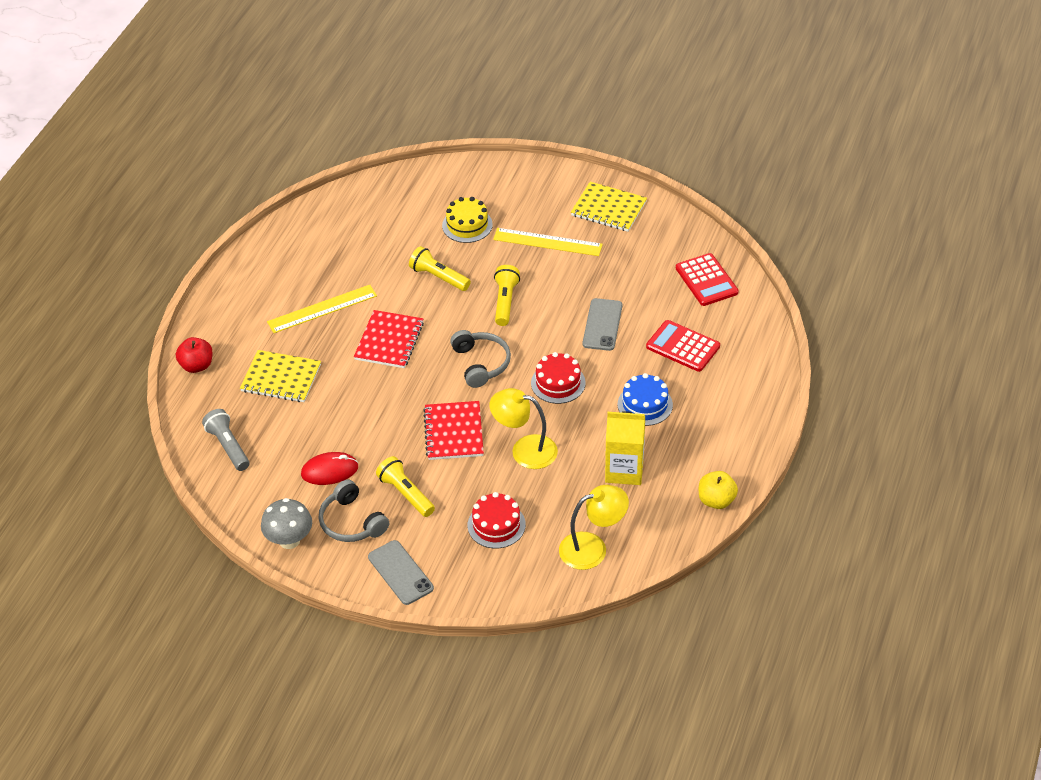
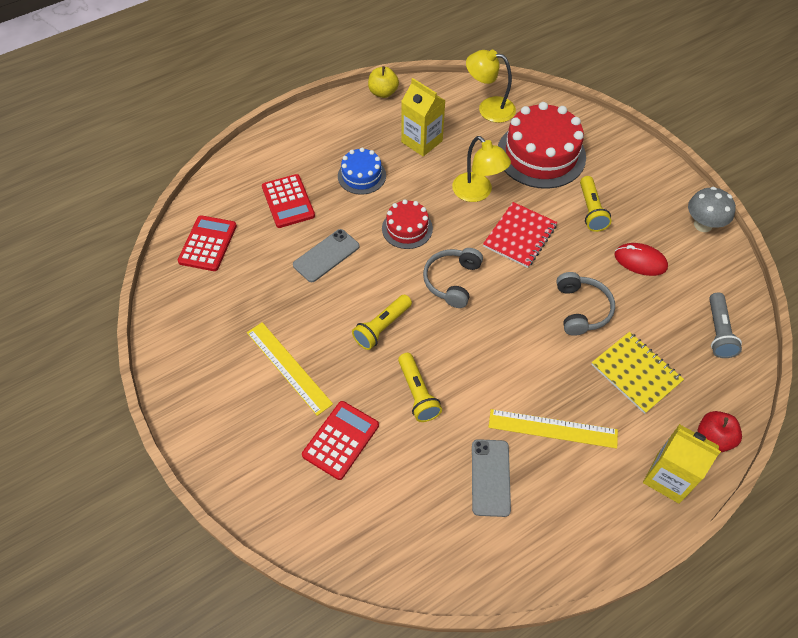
camera: 145 degrees left, 10 degrees up
grey headphones [318,480,389,542] -> grey headphones moved to [556,272,615,336]
red notebook [354,310,424,368] -> none
grey phone [368,540,434,605] -> grey phone moved to [472,439,511,517]
yellow cake [442,197,493,243] -> red calculator [302,401,379,480]
red cake [468,492,526,549] -> red cake [498,102,586,189], size x1.86
yellow notebook [571,182,647,232] -> none
none -> yellow carton [643,424,721,504]

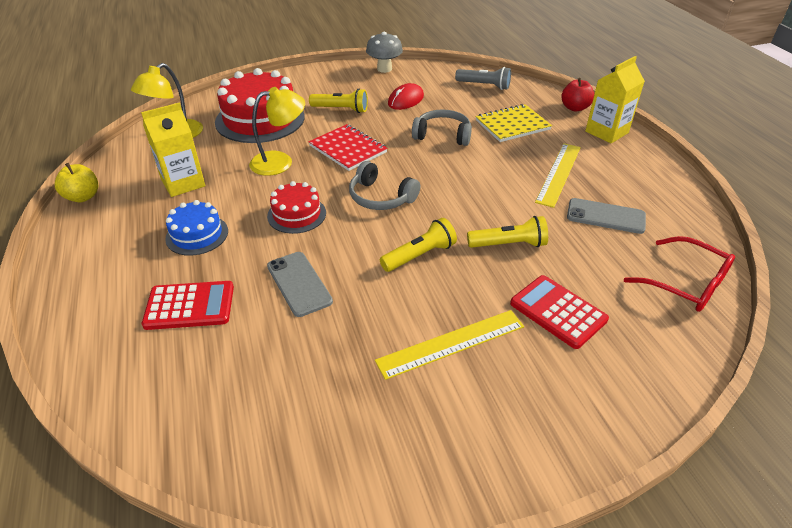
camera: 75 degrees left, 15 degrees down
red calculator [178,215,237,271] -> none
yellow flashlight [352,295,412,350] -> yellow flashlight turned 90 degrees counterclockwise [380,218,457,272]
none -> red glasses [624,236,735,312]

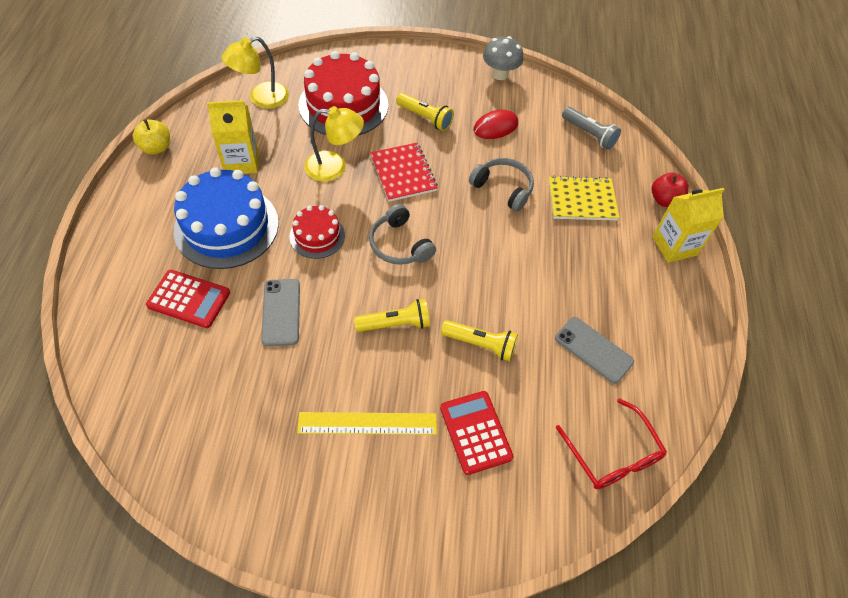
camera: 20 degrees right, 15 degrees up
blue cake [165,200,228,255] -> blue cake [174,167,279,269], size x1.86
yellow ruler [535,143,581,208] -> none

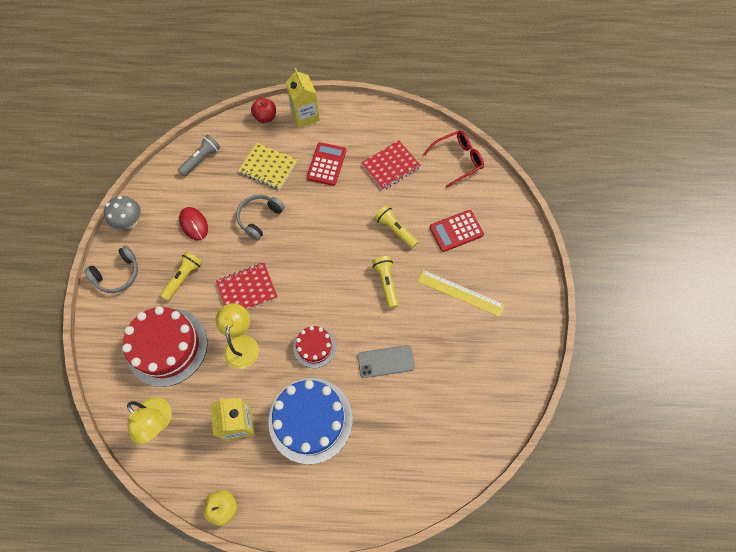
camera: 90 degrees left, 10 degrees up
red calculator [146,270,230,328] -> red calculator moved to [306,142,346,186]
yellow ruler [297,412,437,435] -> yellow ruler turned 60 degrees counterclockwise [418,270,505,317]
grey headphones [369,204,436,265] -> grey headphones moved to [84,246,138,293]
yellow flashlight [441,320,518,361] -> yellow flashlight turned 60 degrees counterclockwise [374,205,418,248]
yellow notebook [548,175,619,220] -> yellow notebook turned 60 degrees counterclockwise [238,143,297,190]
grey phone [555,317,634,384] -> red notebook [362,140,421,190]

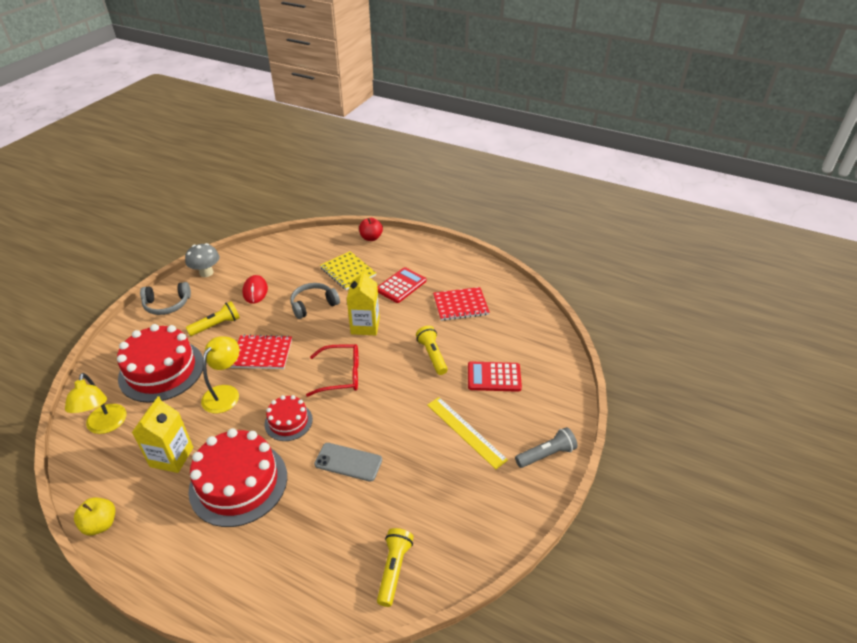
camera: 25 degrees right, 25 degrees down
grey flashlight [178,134,220,176] -> grey flashlight moved to [515,427,578,468]
blue cake [268,378,353,464] -> red cake [188,428,287,527]
yellow carton [286,68,320,128] -> yellow carton moved to [347,269,380,335]
yellow flashlight [372,256,399,309] -> yellow flashlight moved to [377,528,414,607]
red glasses [423,131,484,188] -> red glasses moved to [306,344,359,397]

